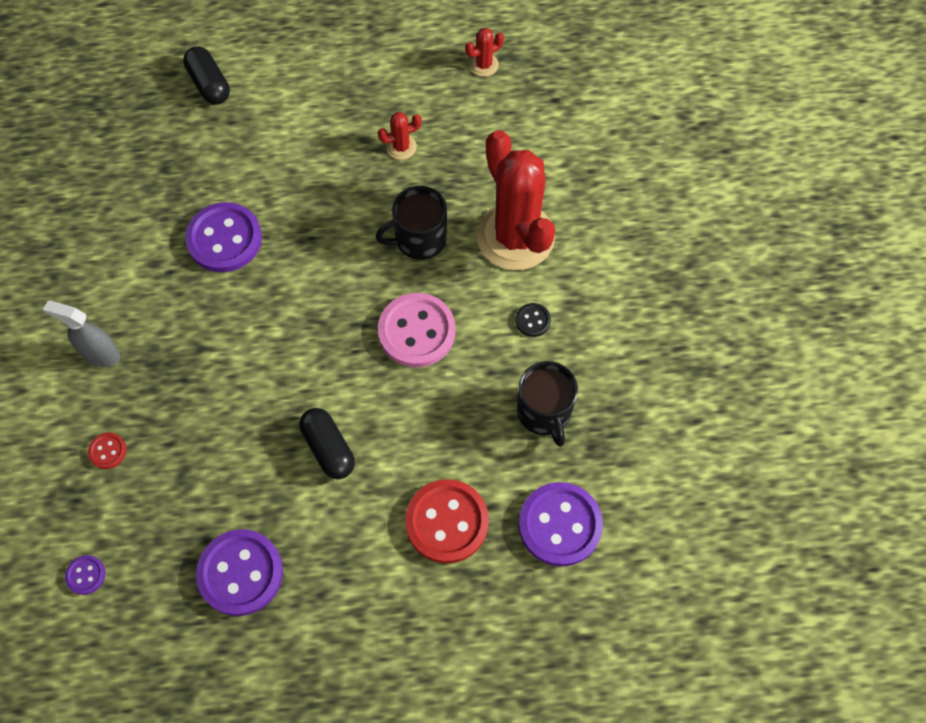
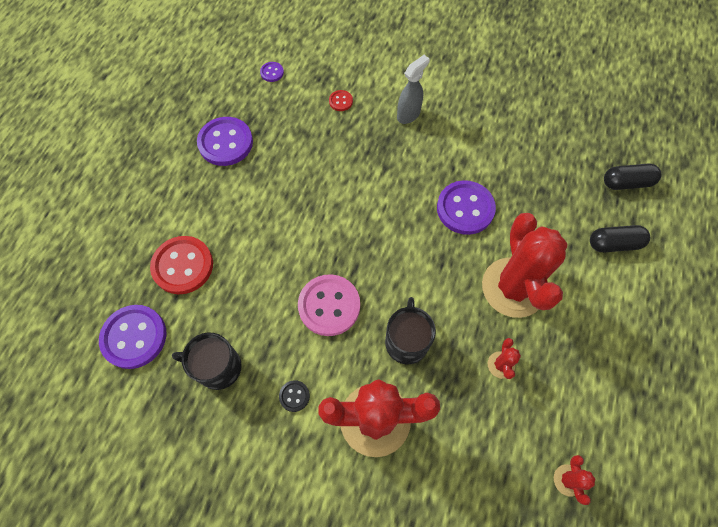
camera: 115 degrees right, 0 degrees up
black capsule [300,408,355,479] -> black capsule moved to [604,163,662,190]
none -> red cactus [482,213,567,318]

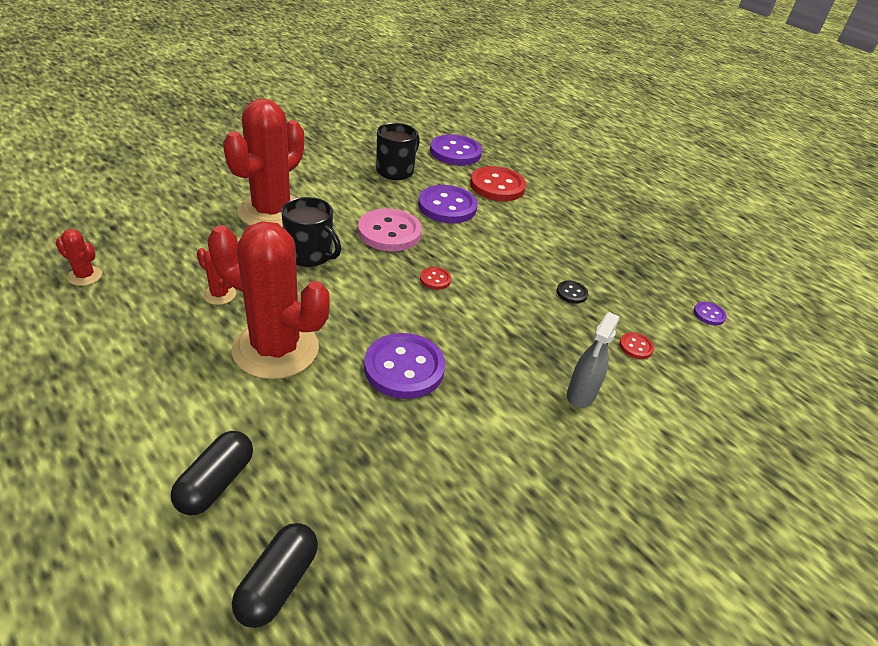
camera: 115 degrees right, 25 degrees down
purple button [197,117,253,166] -> purple button moved to [418,185,478,223]
black button [279,380,310,412] -> black button moved to [557,281,588,304]
grey spray bottle [397,55,430,124] -> grey spray bottle turned 45 degrees clockwise [567,312,620,408]
none -> red button [420,267,451,290]

